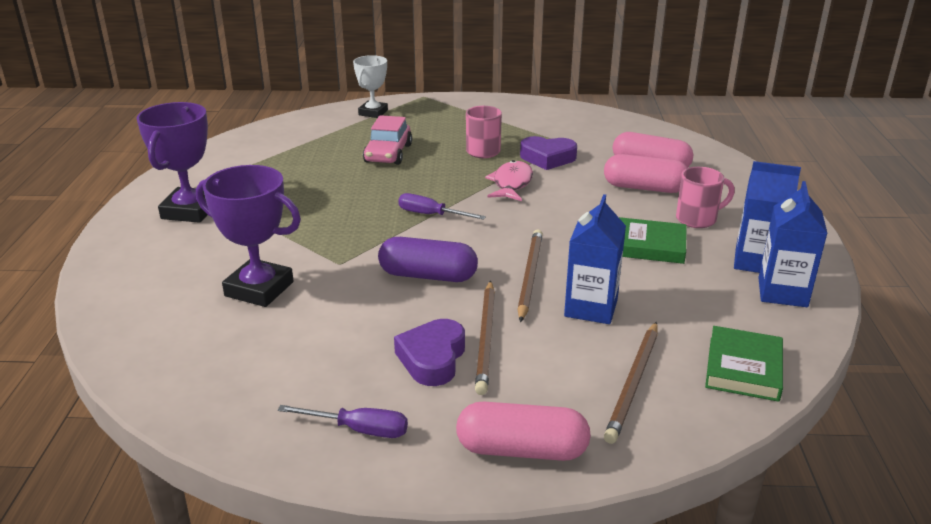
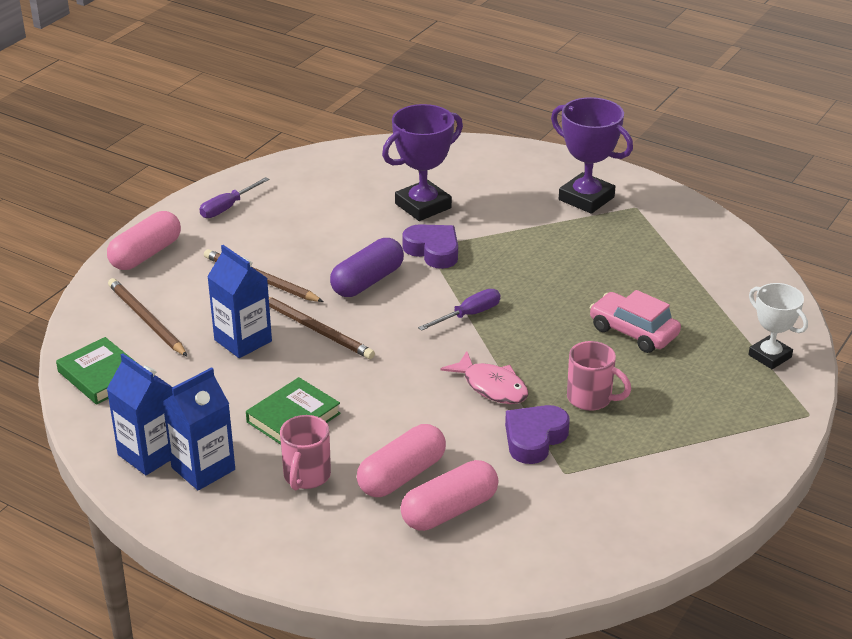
camera: 120 degrees right, 5 degrees up
purple heart [394,319,465,386] -> purple heart moved to [402,224,458,269]

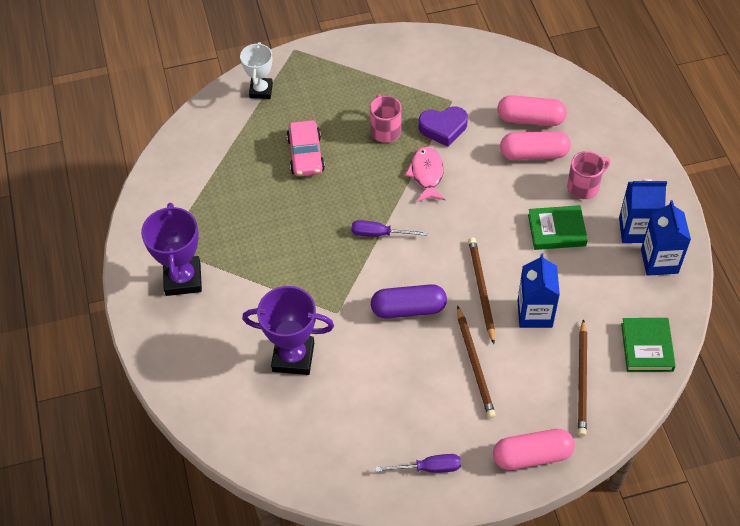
camera: 135 degrees left, 20 degrees up
purple heart [402,224,458,269] -> none

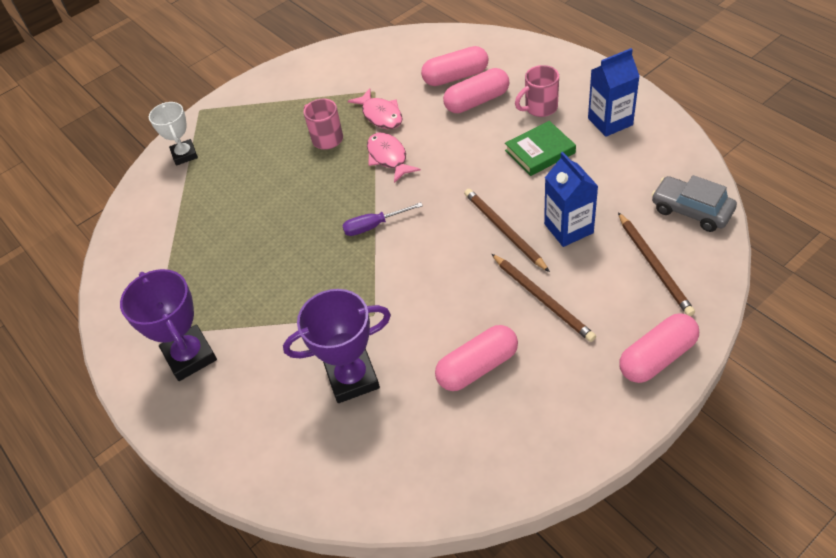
camera: 20 degrees left, 5 degrees down
pink car [286,120,325,176] -> none
purple capsule [371,284,447,319] -> none
purple screwdriver [375,454,461,473] -> none
purple heart [419,106,468,147] -> pink fish [348,88,403,129]
pink mug [567,151,610,199] -> pink mug turned 150 degrees counterclockwise [515,65,559,117]
green book [621,318,676,372] -> grey car [651,175,737,232]
blue carton [641,200,691,276] -> none
none -> pink capsule [435,325,518,391]

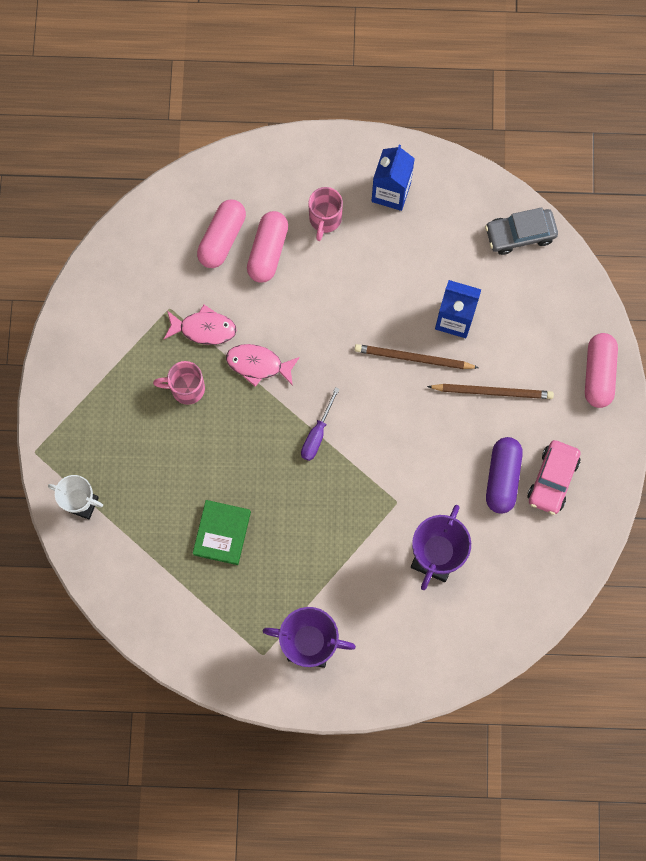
camera: 55 degrees left, 25 degrees up
pink capsule [435,325,518,391] -> purple capsule [486,437,523,514]
green book [505,121,576,176] -> green book moved to [193,500,251,565]
brown pencil [618,212,695,316] -> none
none -> pink car [527,440,580,515]

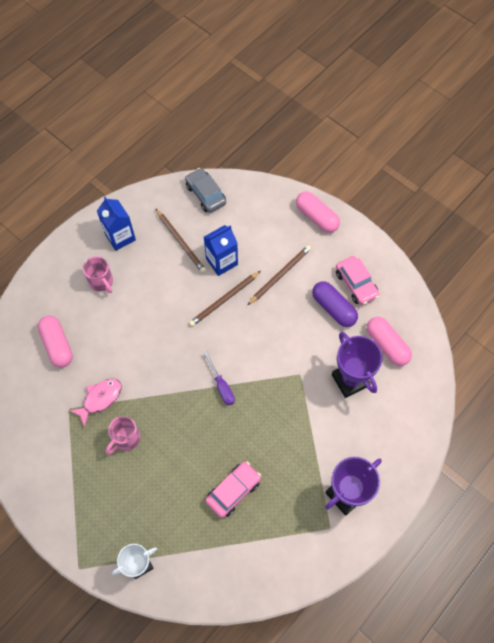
camera: 50 degrees left, 10 degrees down
green book [193,500,251,565] -> pink car [205,461,261,518]
pink fish [226,344,300,387] -> none
pink capsule [247,211,288,283] -> pink capsule moved to [367,317,412,366]
grey car [485,207,558,255] -> grey car turned 120 degrees clockwise [185,168,226,213]
none -> brown pencil [155,208,206,273]

